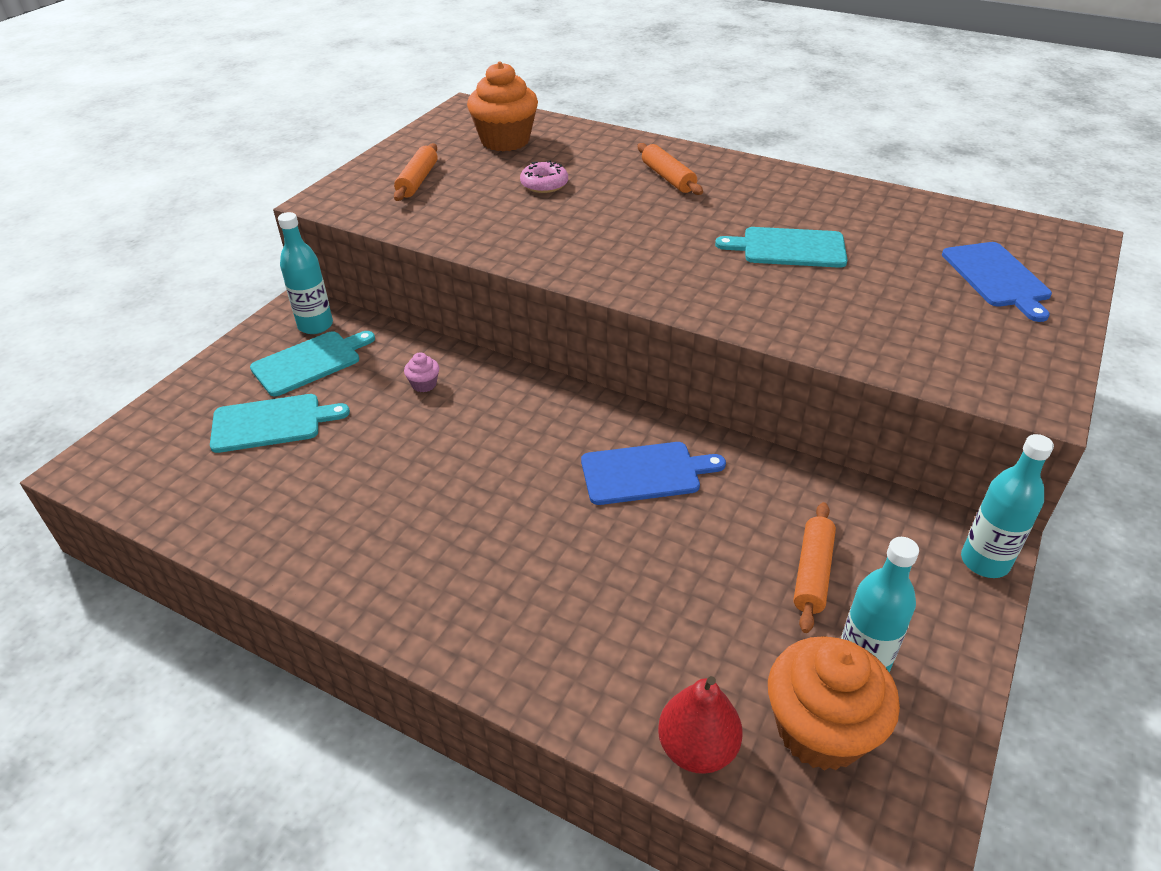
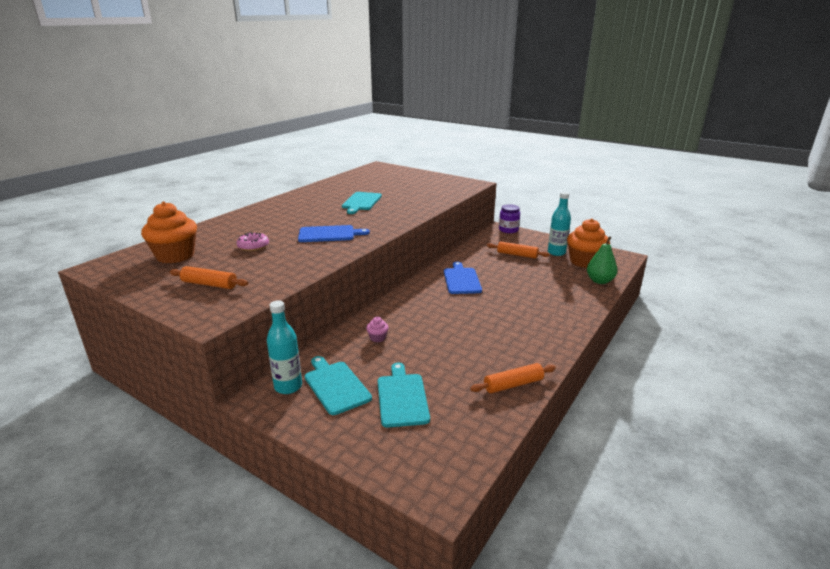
camera: 85 degrees left, 15 degrees down
orange rolling pin [637,143,703,195] -> orange rolling pin moved to [470,363,556,393]
red pear [658,676,743,774] -> green pear [587,236,618,284]
blue cutting board [942,242,1052,322] -> blue cutting board moved to [298,225,370,242]
turquoise bottle [961,434,1054,578] -> purple jar [499,204,520,233]

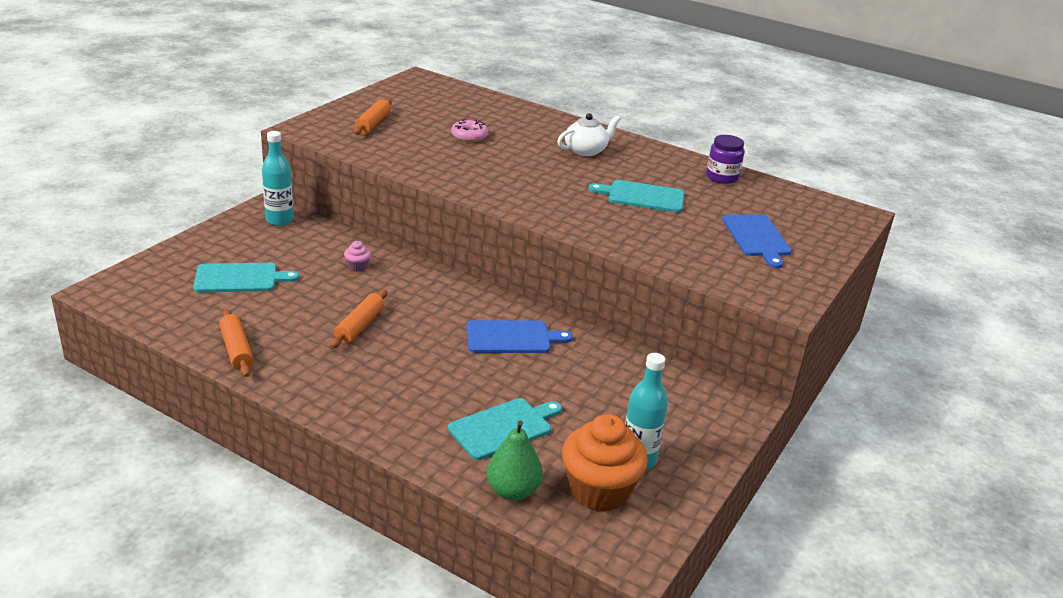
camera: 85 degrees right, 5 degrees up
orange cupcake [141,202,197,263] -> none
blue cutting board [298,225,370,242] -> blue cutting board moved to [722,214,792,268]
turquoise cutting board [305,356,372,415] -> turquoise cutting board moved to [448,398,562,460]
orange rolling pin [487,241,550,259] -> orange rolling pin moved to [330,290,387,348]
purple jar [499,204,520,233] -> purple jar moved to [706,135,744,184]
none -> white teapot [557,113,620,156]

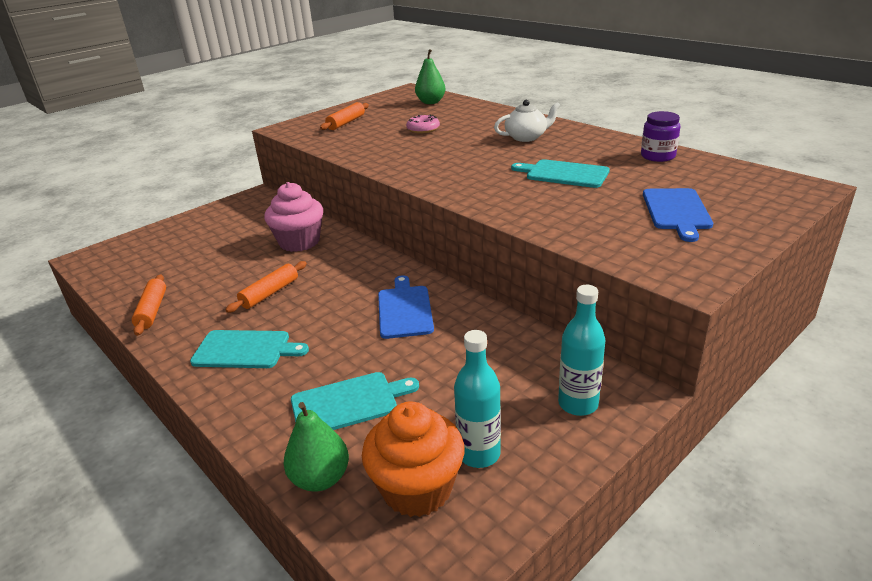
camera: 20 degrees right, 0 degrees up
turquoise cutting board [193,263,299,293] -> turquoise cutting board moved to [190,330,309,368]
turquoise bottle [262,131,294,226] -> turquoise bottle moved to [558,285,605,416]
pink cupcake [344,241,371,272] -> pink cupcake [264,182,323,252], size x2.41
blue cutting board [467,320,573,353] -> blue cutting board turned 105 degrees counterclockwise [378,275,434,339]
none -> green pear [415,49,446,104]

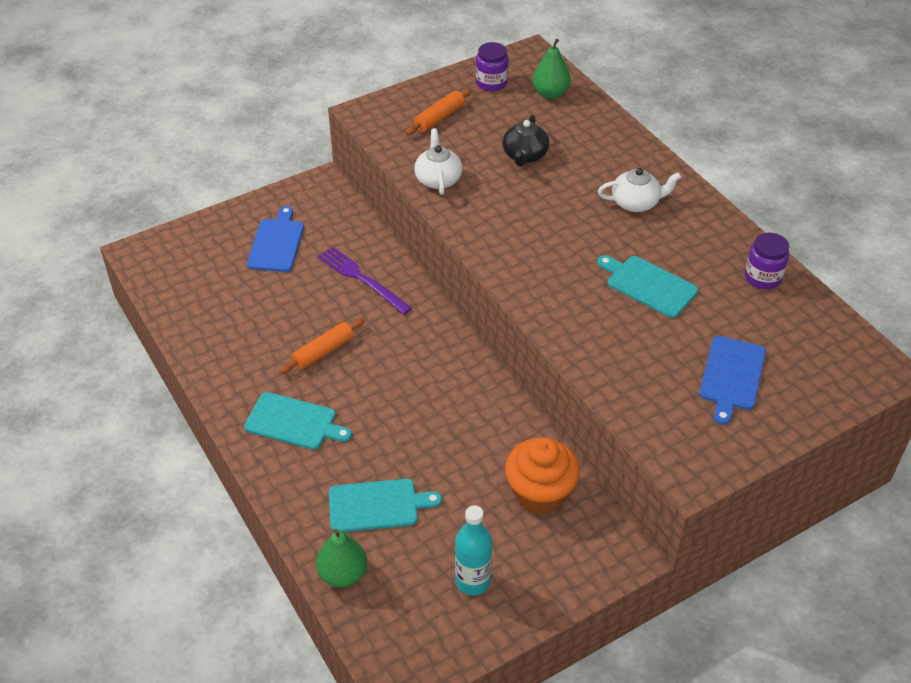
camera: 10 degrees right, 15 degrees up
orange rolling pin [132,275,166,336] -> none
pink cupcake [264,182,323,252] -> purple fork [318,246,412,315]
orange cupcake [362,401,465,517] -> orange cupcake moved to [505,437,580,514]
blue cutting board [378,275,434,339] -> blue cutting board moved to [247,206,304,272]
pink donut [406,114,440,134] -> black teapot [502,115,549,166]
turquoise bottle [558,285,605,416] -> none
none -> white teapot [414,128,462,195]
none -> purple jar [476,42,509,91]

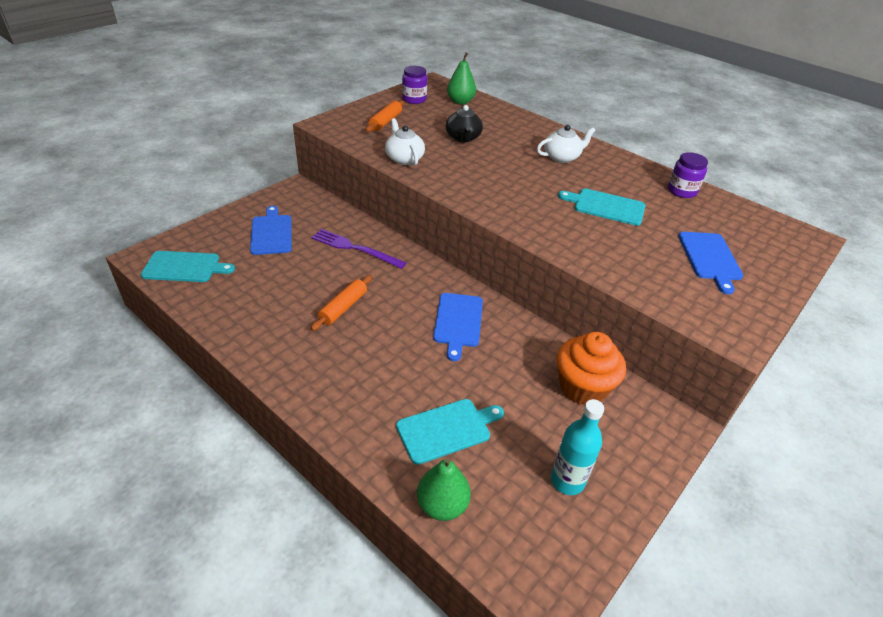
camera: 20 degrees left, 5 degrees down
turquoise cutting board [244,392,352,450] -> turquoise cutting board moved to [141,251,235,282]
none -> blue cutting board [433,293,483,361]

